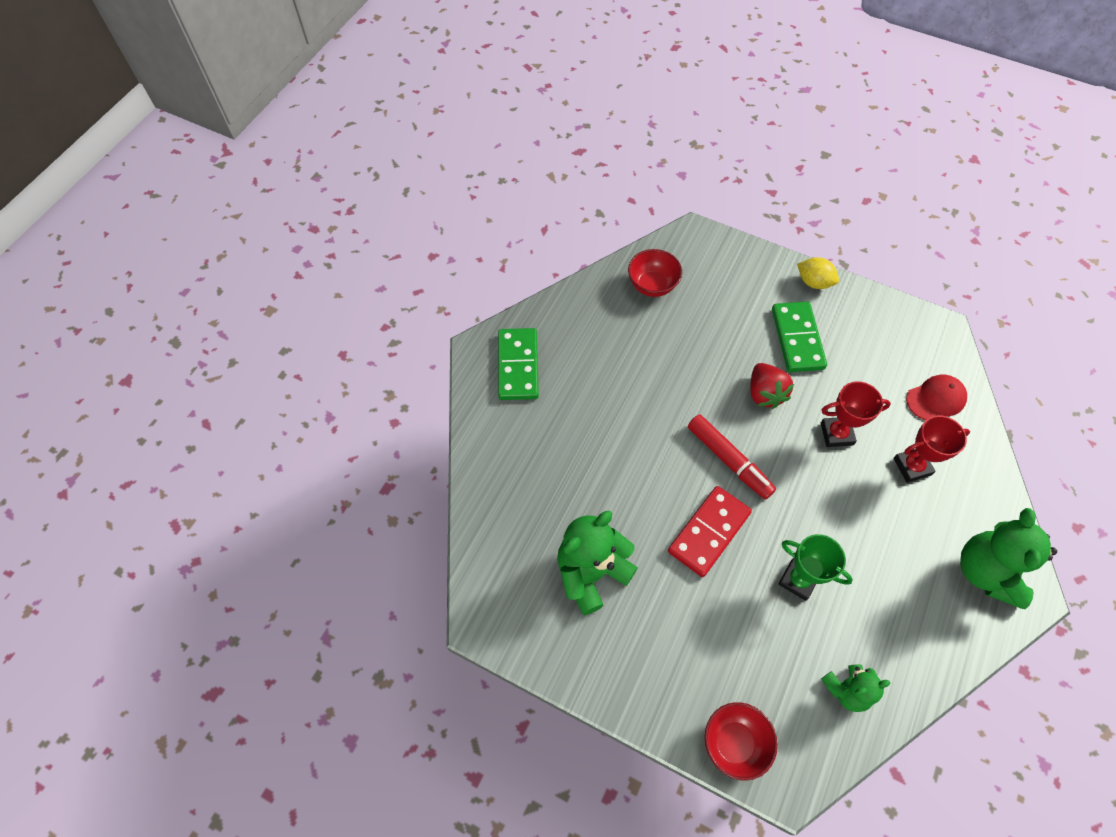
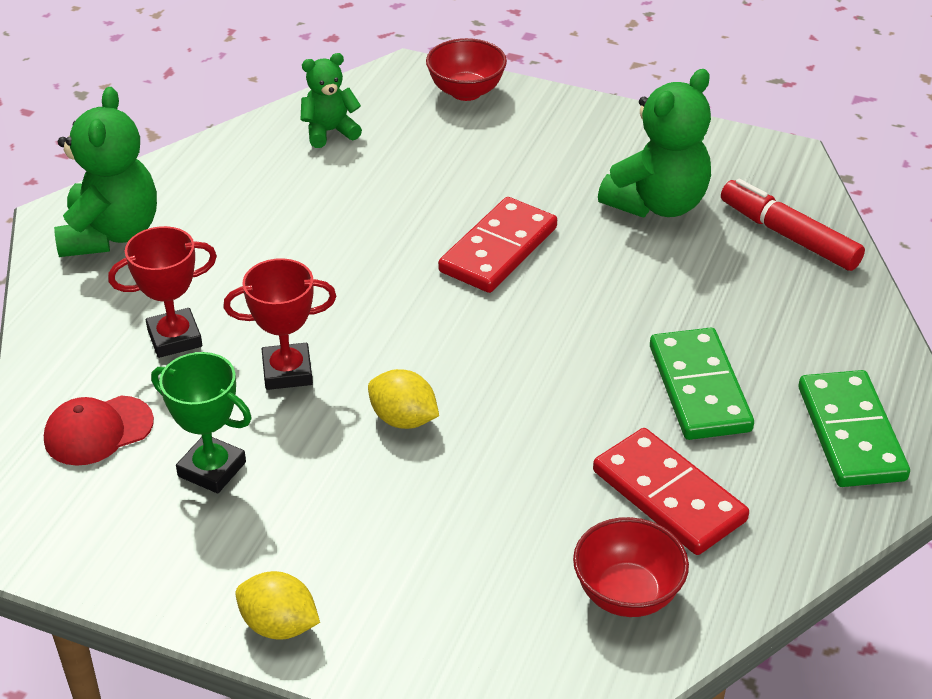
camera: 175 degrees right, 20 degrees down
red marker [688,414,776,499] -> red marker moved to [721,179,865,271]
red strawberry [750,363,794,409] -> yellow lemon [368,369,439,429]
green domino [772,301,827,372] -> green domino moved to [650,328,754,440]
green trophy [779,534,853,601] -> green trophy moved to [151,352,252,493]
none -> red domino [593,428,749,555]

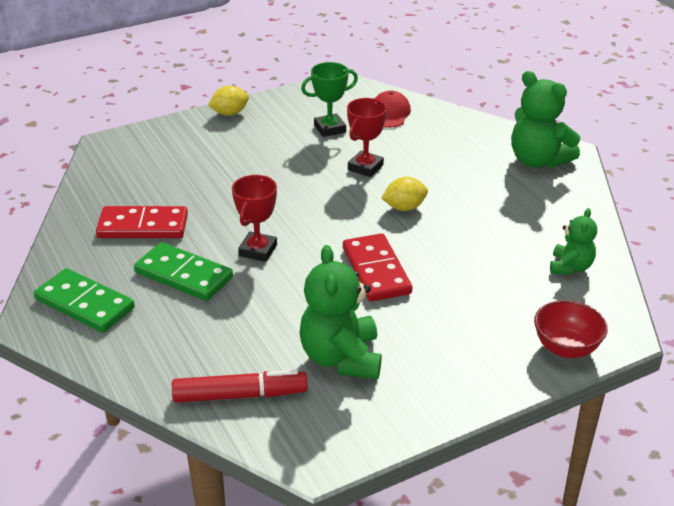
camera: 130 degrees right, 5 degrees down
red trophy [108,226,217,358] -> red trophy moved to [232,175,277,262]
yellow lemon [368,369,439,429] -> yellow lemon moved to [381,177,428,211]
red bowl [573,517,689,617] -> none

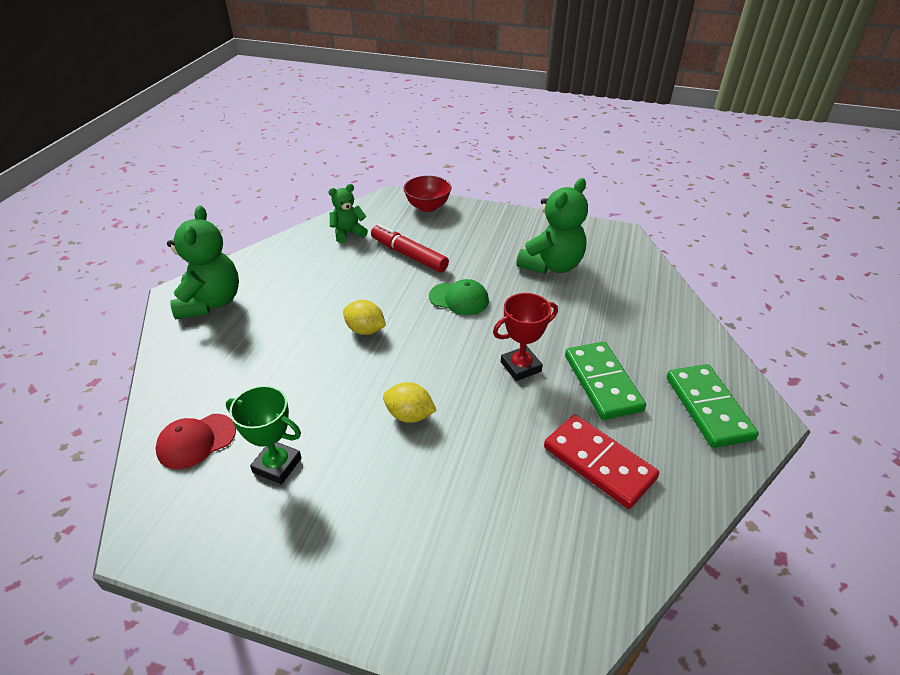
camera: 135 degrees left, 5 degrees up
red marker [172,370,308,403] -> red marker moved to [371,224,449,273]
yellow lemon [208,86,249,116] -> yellow lemon moved to [383,382,437,423]
red domino [343,233,412,302] -> green cap [429,279,489,315]
red trophy [347,98,387,177] -> none

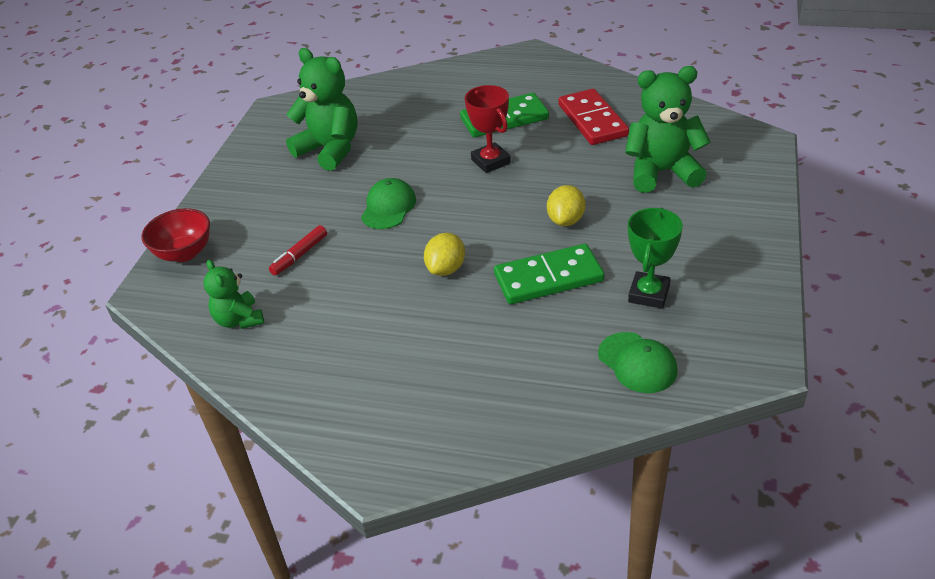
camera: 90 degrees left, 0 degrees up
red cap [155,414,236,469] -> green cap [598,332,678,393]
green teddy bear [167,206,239,319] -> green teddy bear moved to [625,66,711,193]
red marker [371,224,449,273] -> red marker [269,225,327,275], size x0.61
red domino [544,414,659,509] -> red domino turned 60 degrees counterclockwise [558,89,629,145]
green domino [667,364,759,448] -> green domino moved to [494,244,604,304]

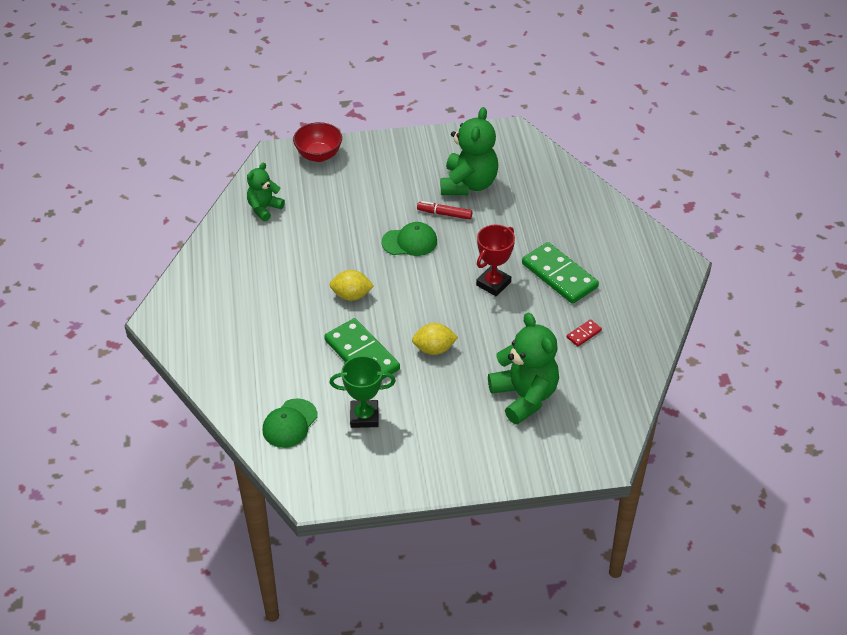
camera: 65 degrees right, 5 degrees up
red marker [269,225,327,275] -> red marker moved to [417,201,472,220]
red domino [558,89,629,145] -> red domino [567,319,602,346], size x0.44

